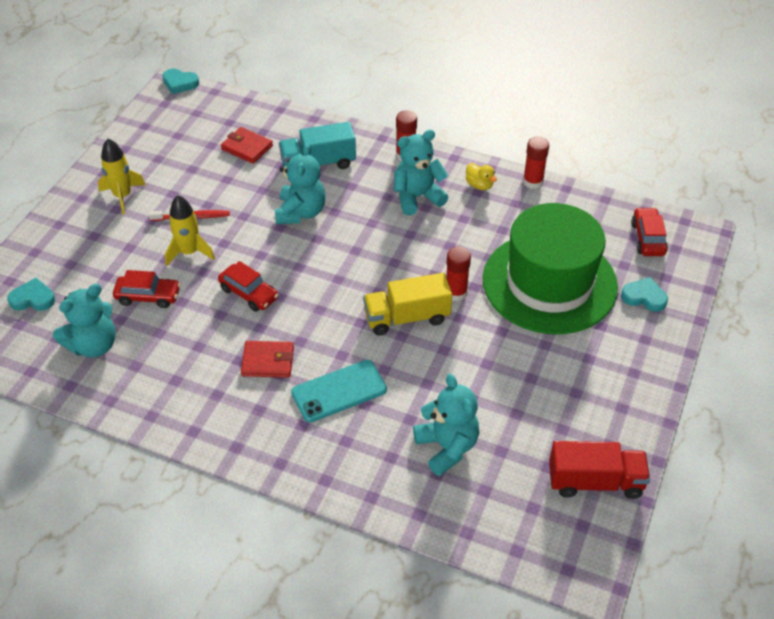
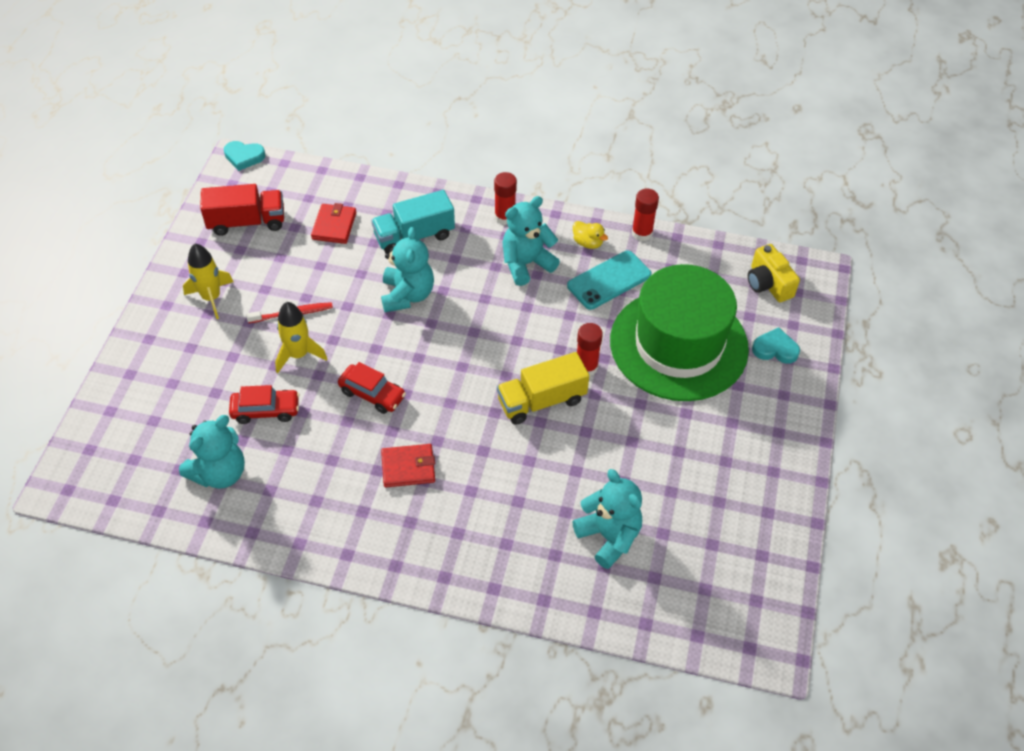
camera: 10 degrees left, 5 degrees up
turquoise heart [7,278,55,311] -> none
red wallet [221,127,273,164] -> red wallet turned 75 degrees clockwise [311,203,357,244]
turquoise phone [291,360,387,422] -> turquoise phone moved to [567,251,652,310]
red truck [549,441,650,499] -> red truck moved to [200,184,284,236]
red car [631,208,668,256] -> yellow camera [748,244,800,302]

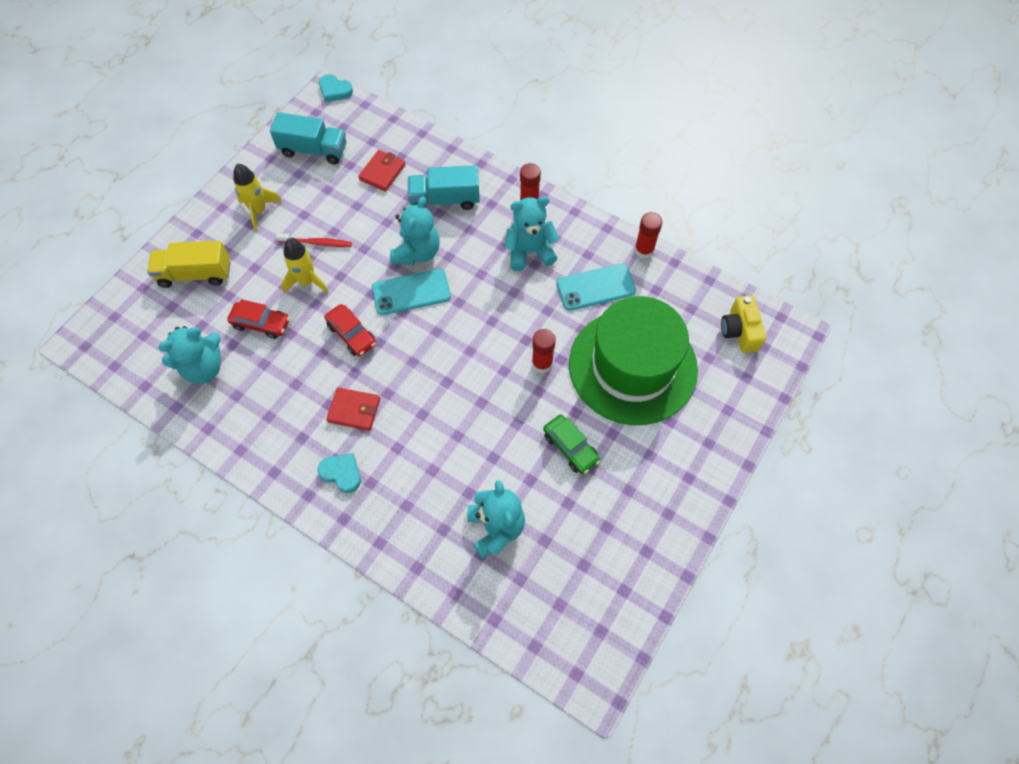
camera: 20 degrees right, 10 degrees up
red truck [200,184,284,236] -> turquoise truck [270,112,346,164]
yellow truck [497,352,589,425] -> yellow truck moved to [147,241,230,288]
yellow duck [573,221,608,249] -> none
turquoise heart [752,327,800,364] -> turquoise heart moved to [318,453,361,493]
none -> turquoise phone [372,269,451,315]
none -> green car [543,415,601,474]

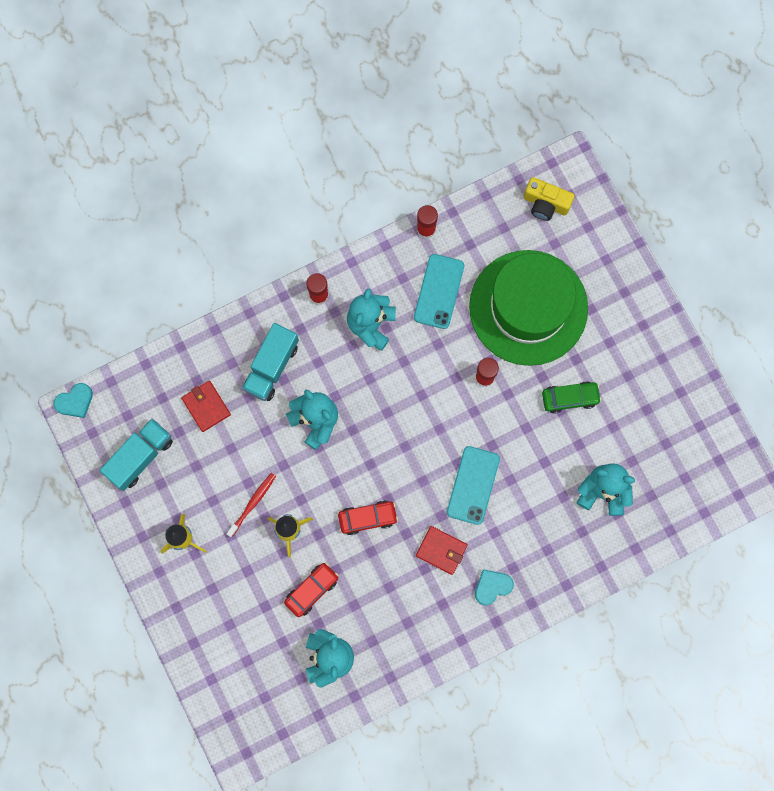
camera: 60 degrees left, 15 degrees up
yellow truck [147,241,230,288] -> none
red wallet [326,387,380,431] -> red wallet turned 75 degrees clockwise [416,526,468,575]
turquoise phone [372,269,451,315] -> turquoise phone moved to [447,446,500,525]

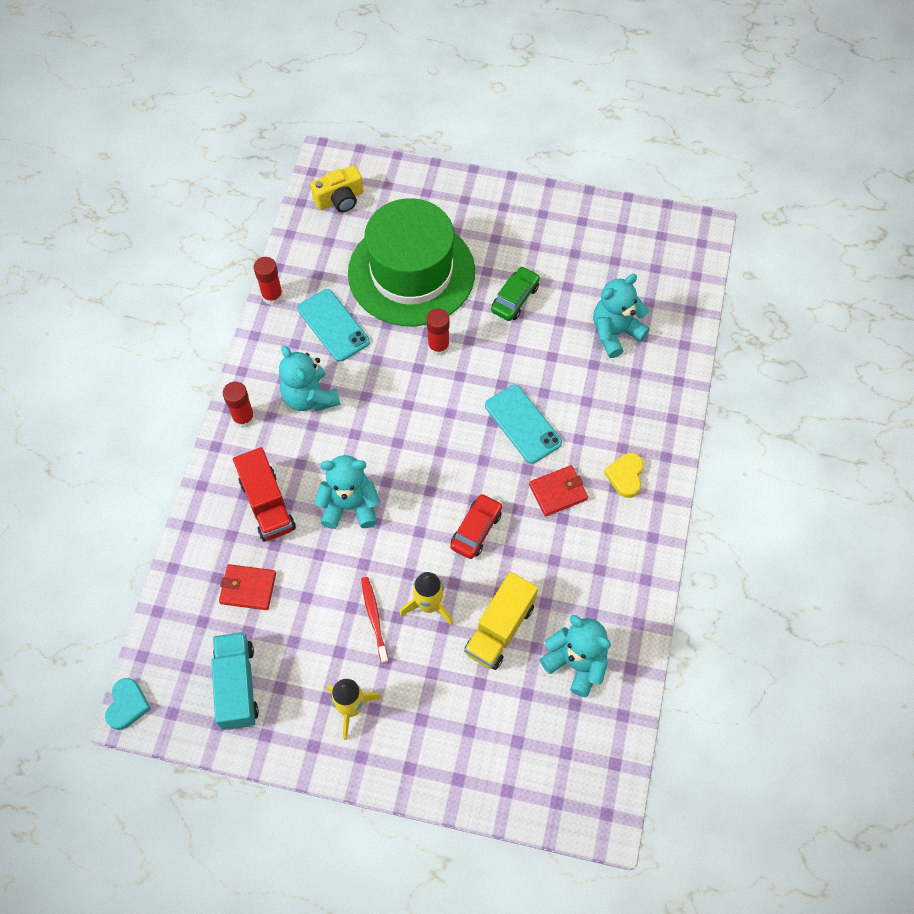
camera: 50 degrees left, 15 degrees down
turquoise truck [242,323,299,401] -> red truck [233,447,296,541]
red car [284,562,339,617] -> yellow truck [464,572,538,670]
turquoise heart [475,569,514,605] -> yellow heart [604,453,644,498]

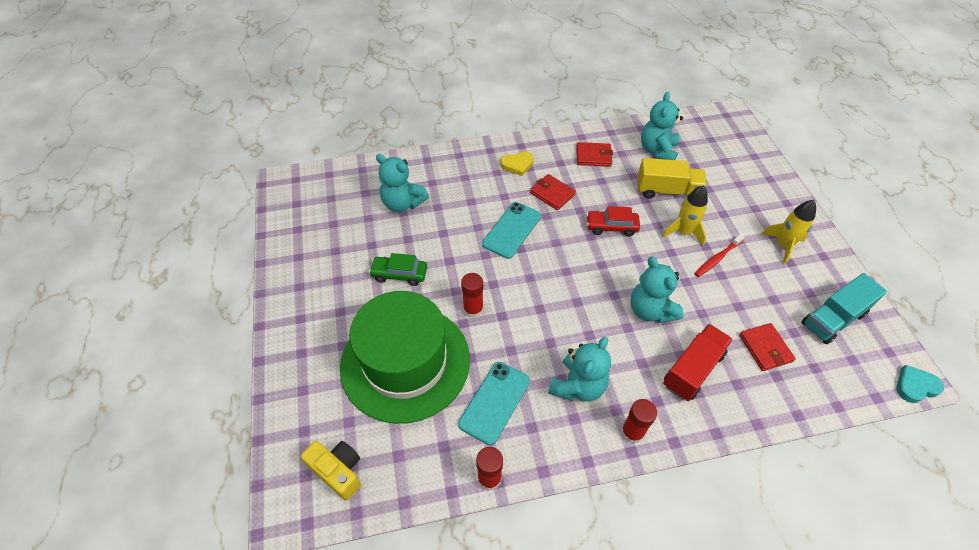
camera: 115 degrees left, 10 degrees down
none -> red wallet [576,142,613,167]

